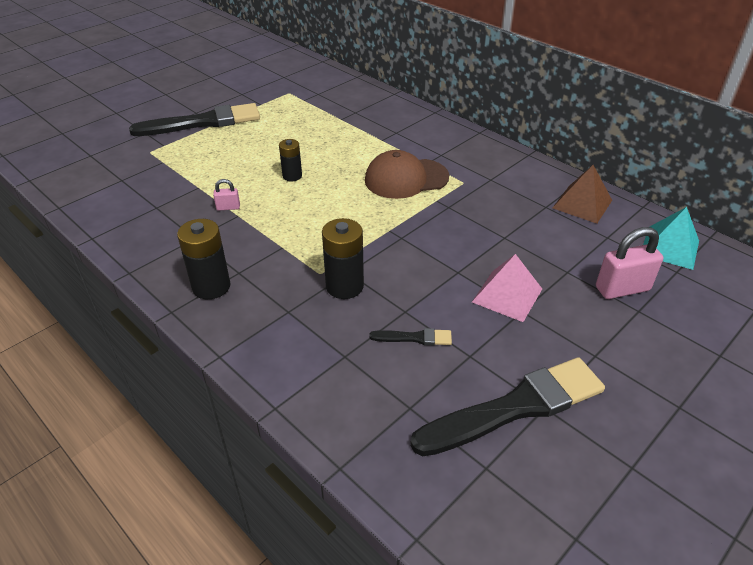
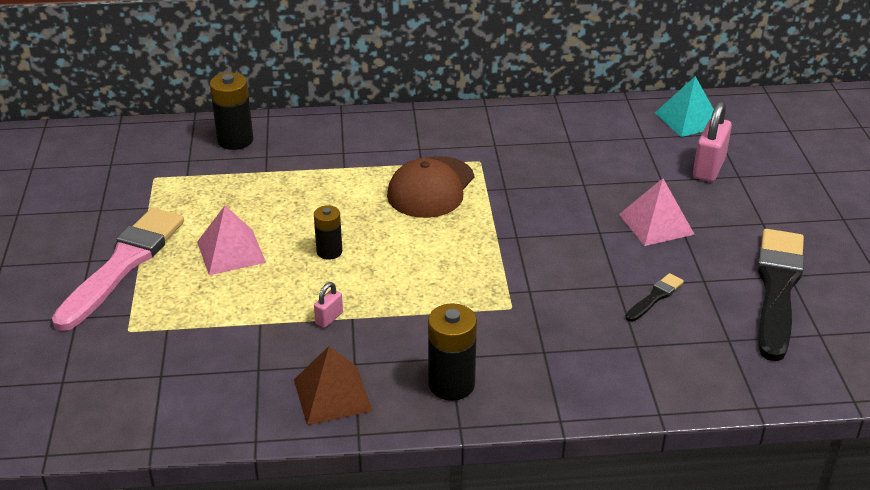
camera: 50 degrees left, 5 degrees down
black brush [129,103,260,136] -> pink brush [52,208,184,331]
black battery [322,218,364,299] -> black battery moved to [210,73,253,150]
brown pyramid [553,165,612,224] -> brown pyramid moved to [294,346,373,425]
none -> pink pyramid [197,206,266,275]

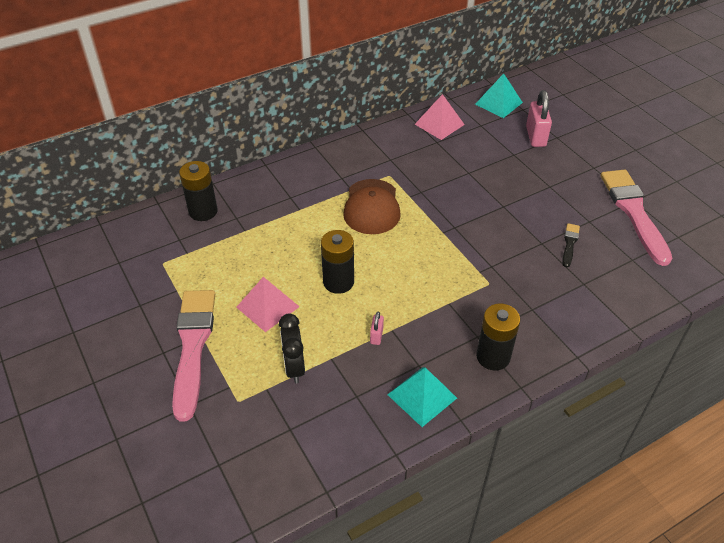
camera: 25 degrees left, 10 degrees up
brown pyramid [294,346,373,425] -> turquoise pyramid [387,367,457,427]
black battery [314,205,342,260] -> black battery [321,230,354,294], size x1.58
pink pyramid [619,178,695,246] -> pink pyramid moved to [415,94,465,140]
black brush [757,229,804,361] -> pink brush [601,169,672,266]
none -> black clock [279,313,305,383]

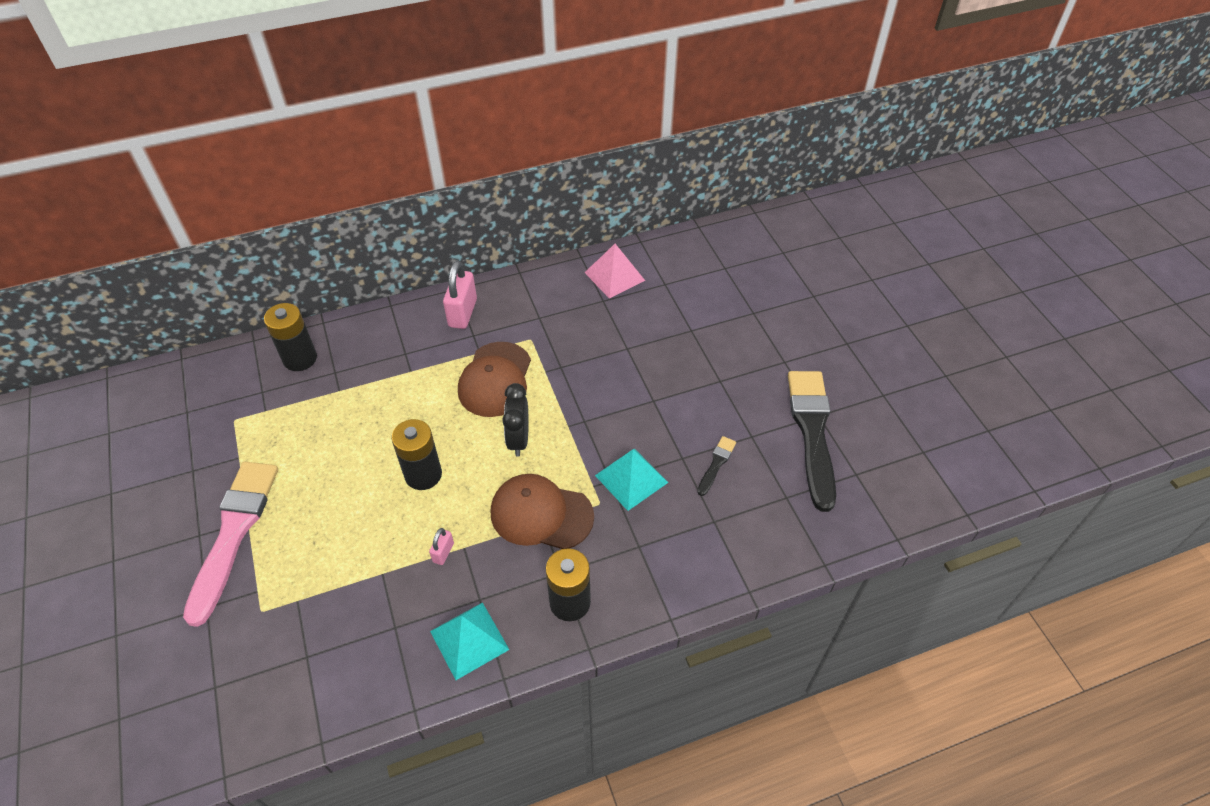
camera: 10 degrees right, 5 degrees up
pink pyramid [236,277,299,332] -> none
black clock [279,313,305,383] -> black clock moved to [502,383,529,457]
turquoise pyramid [475,74,523,118] -> turquoise pyramid moved to [595,449,668,511]
pink padlock [526,90,552,147] -> pink padlock moved to [443,261,477,329]
pink brush [601,169,672,266] -> black brush [788,371,836,512]
none -> brown cap [490,474,594,549]

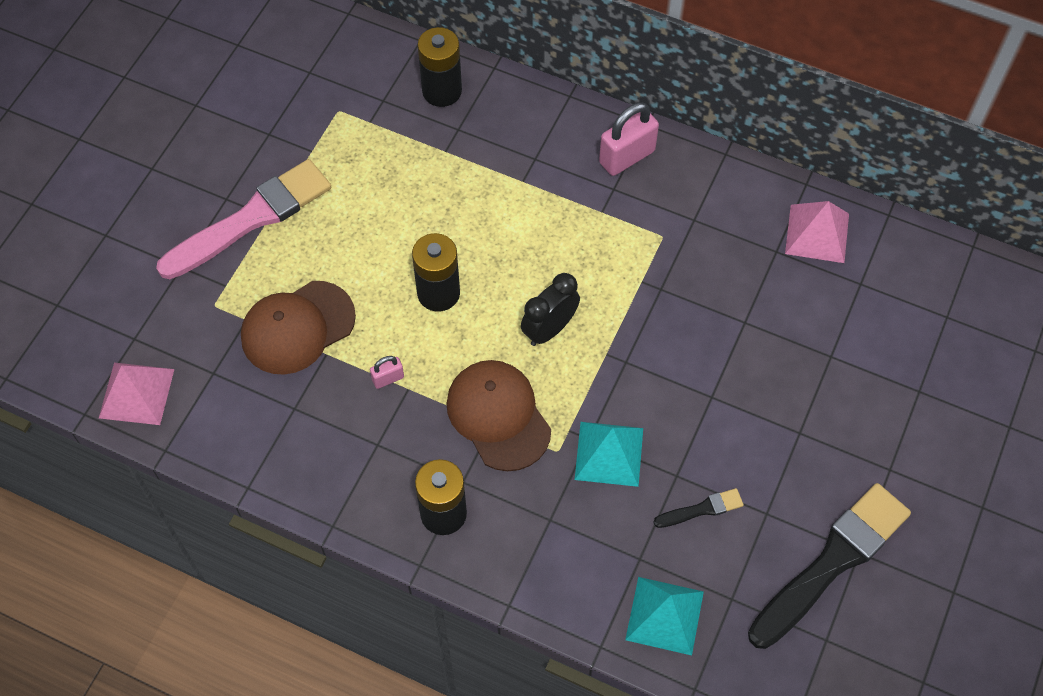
camera: 45 degrees right, 10 degrees up
turquoise pyramid [430,602,509,680] -> turquoise pyramid moved to [625,577,704,656]
brown cap [458,342,531,417] -> brown cap moved to [241,281,356,375]
none -> pink pyramid [99,363,174,425]

